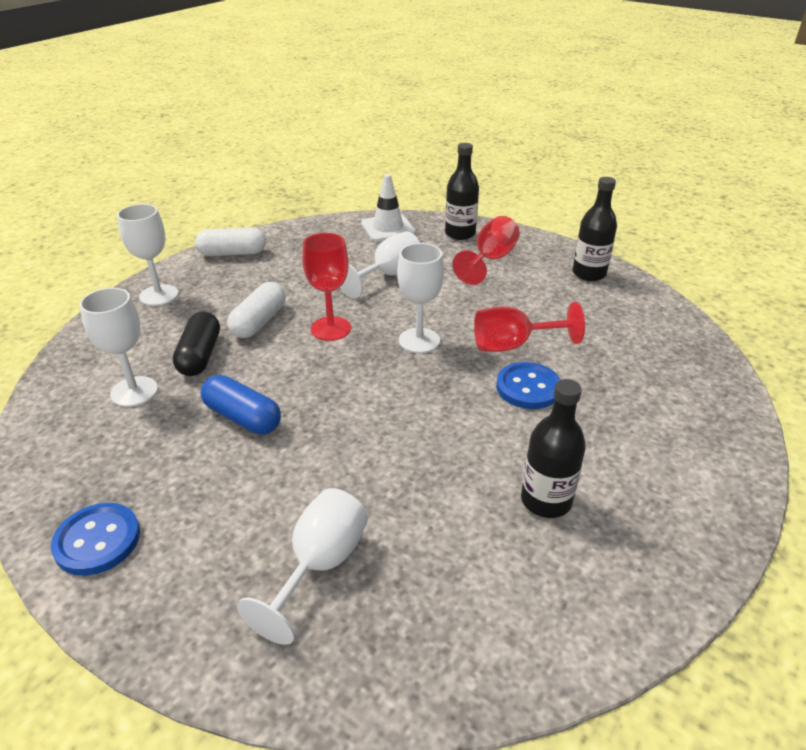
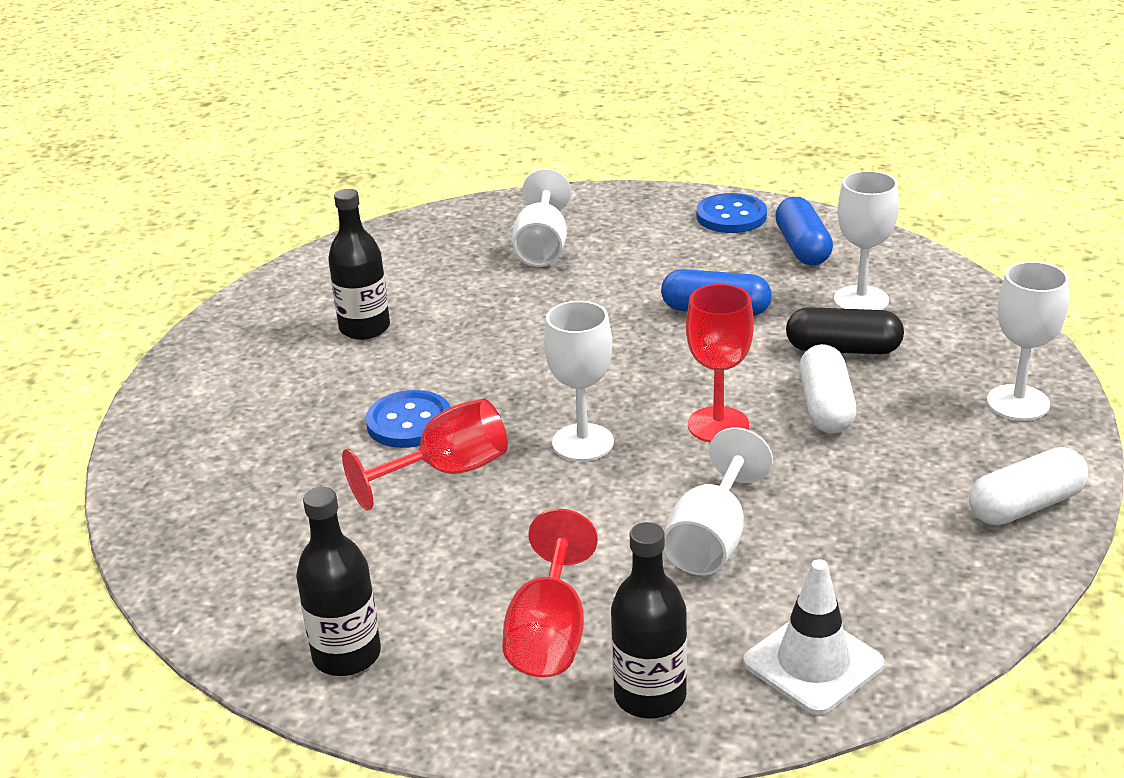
camera: 160 degrees right, 5 degrees down
black capsule [173,311,220,376] -> black capsule turned 60 degrees counterclockwise [786,307,904,354]
none -> blue capsule [775,197,833,265]

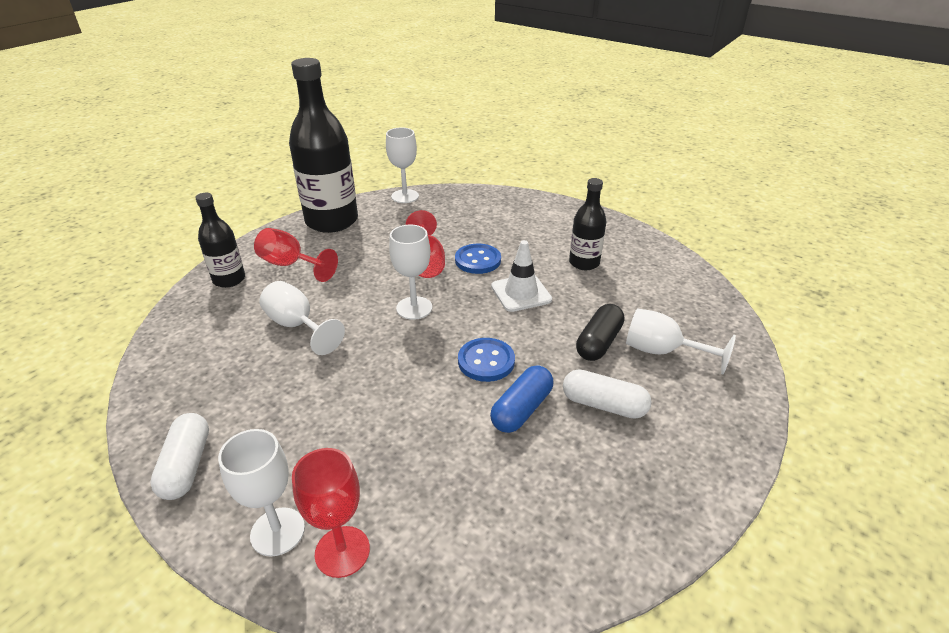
camera: 110 degrees right, 5 degrees up
black bottle [296,487,381,676] -> black bottle [289,58,358,233], size x1.90
red goblet [686,284,754,443] -> red goblet moved to [292,448,370,578]
blue button [697,193,767,233] -> blue button moved to [458,338,515,382]
white traffic cone [743,559,884,715] -> white traffic cone moved to [491,240,552,312]
blue capsule [775,197,833,265] -> none
black capsule [786,307,904,354] -> black capsule moved to [576,304,625,361]
white capsule [799,344,857,434] -> white capsule moved to [563,369,651,419]
white goblet [834,171,899,310] -> white goblet moved to [386,128,419,203]

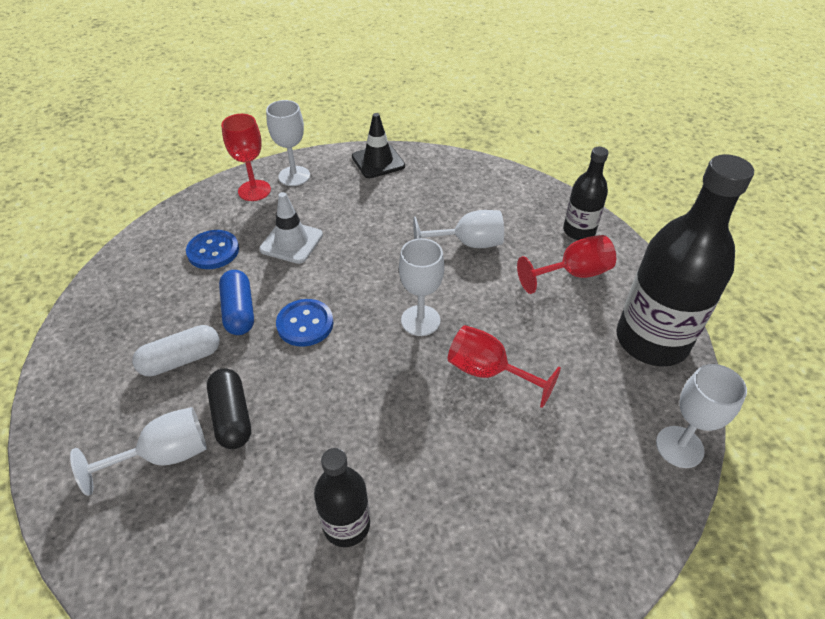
camera: 130 degrees right, 10 degrees up
white capsule [150,413,209,500] -> black traffic cone [352,113,405,178]
blue button [455,244,501,274] -> blue button moved to [186,230,239,269]
white traffic cone [491,240,552,312] -> white traffic cone moved to [259,192,323,264]

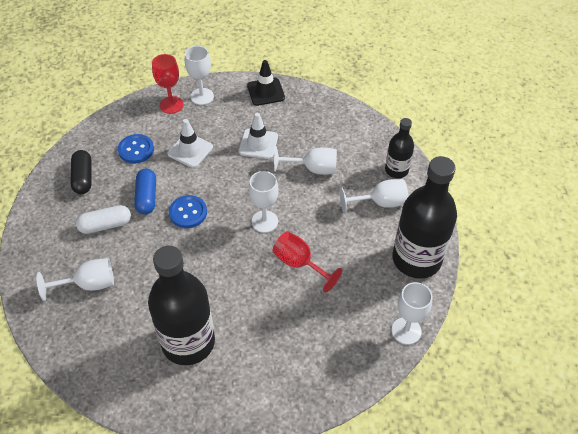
camera: 10 degrees right, 5 degrees up
black capsule [207,368,251,449] -> black capsule moved to [70,150,91,194]
black bottle [314,448,370,547] -> black bottle [148,246,215,365], size x1.90
red goblet [517,235,616,294] -> white goblet [340,179,408,214]
none -> white traffic cone [239,113,278,159]

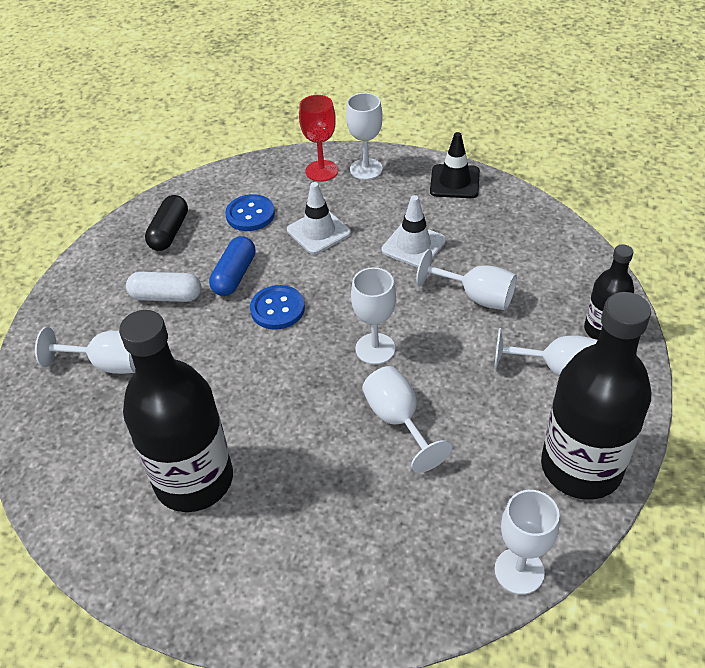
camera: 25 degrees right, 5 degrees down
red goblet [272,231,342,293] -> white goblet [362,366,452,473]

